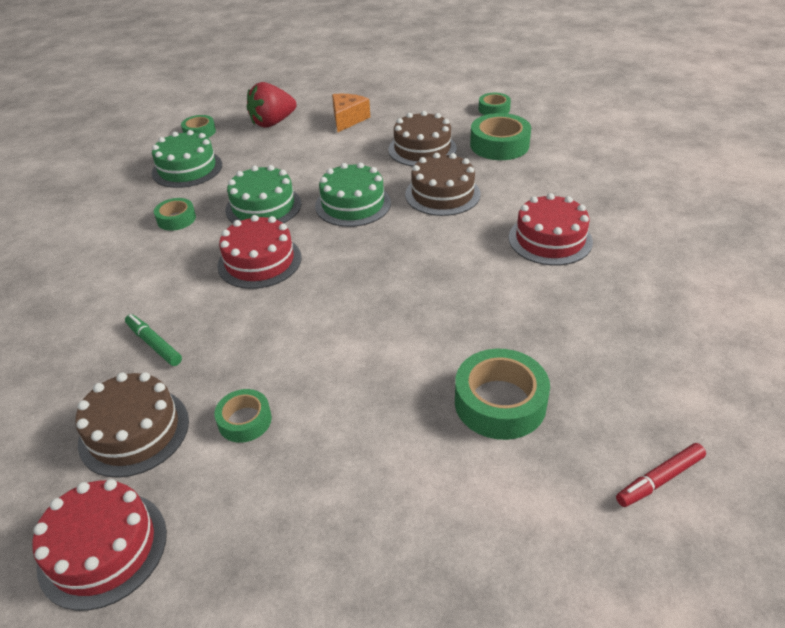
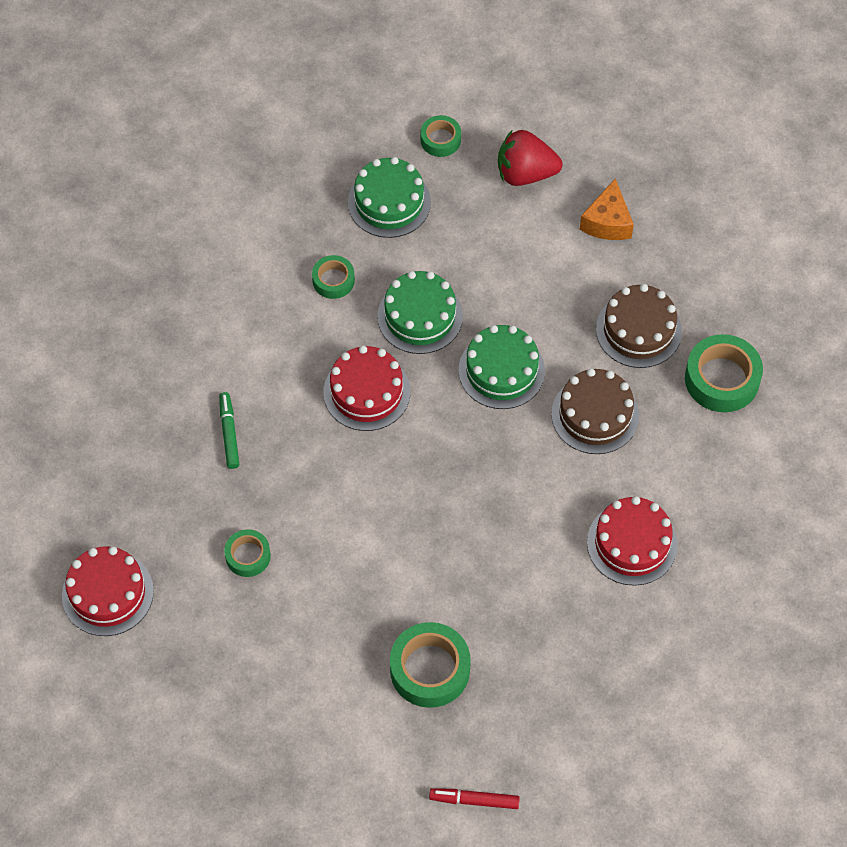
camera: 35 degrees right, 20 degrees up
brown cake [75,372,189,478] -> none
orange cheese [332,94,370,132] -> orange cheese turned 135 degrees clockwise [580,179,634,240]
green tape [479,93,511,115] -> none

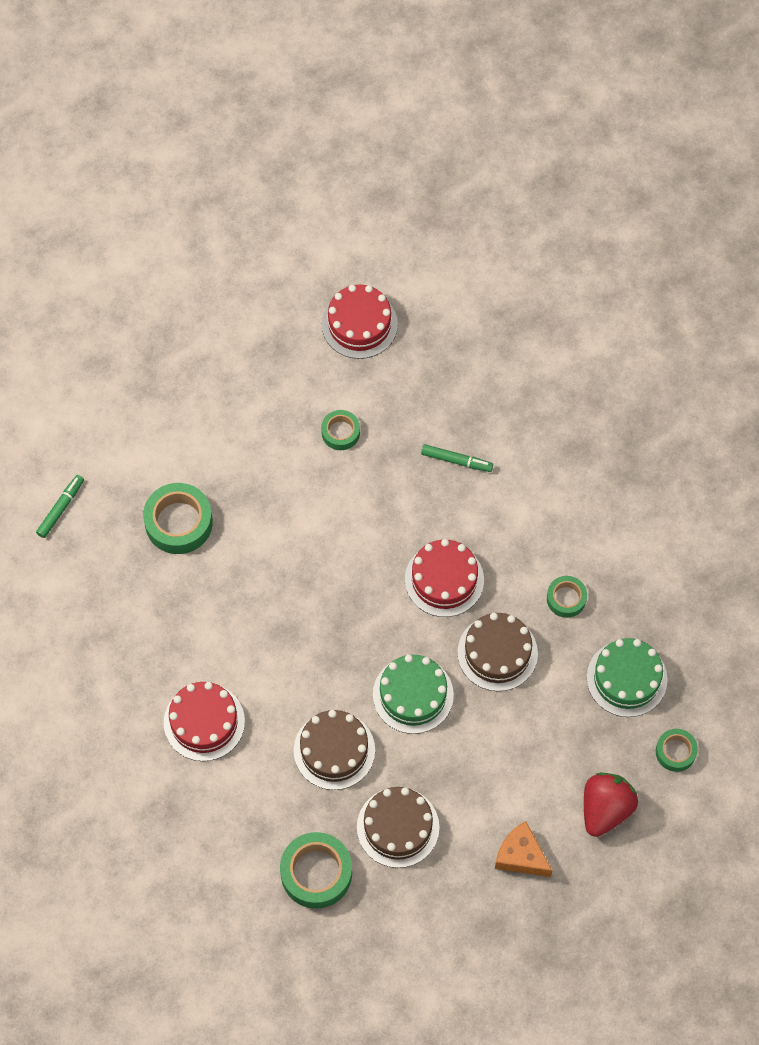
camera: 115 degrees right, 5 degrees up
green cake [377,271,463,354] -> brown cake [457,613,538,691]
red marker [429,788,520,809] -> green marker [36,475,84,538]

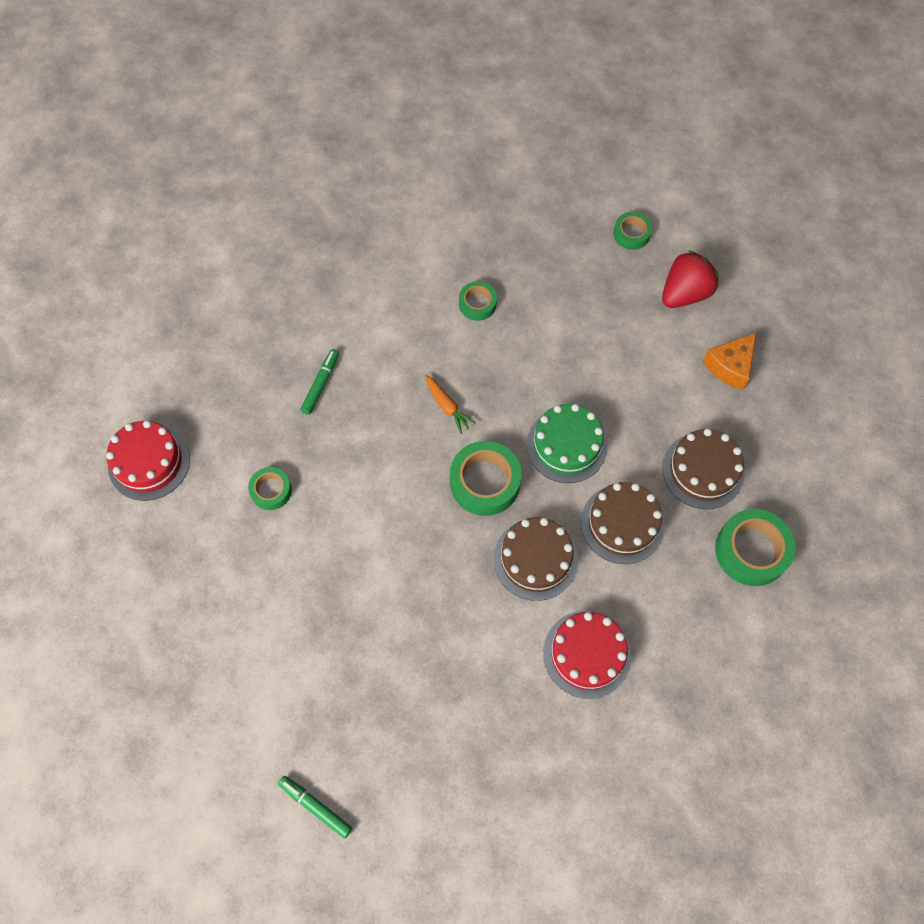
camera: 85 degrees left, 0 degrees up
green tape [143,483,213,554] -> green tape moved to [450,441,522,516]
red cake [405,539,484,617] -> orange carrot [425,375,476,434]
brown cake [457,613,538,691] -> brown cake moved to [494,517,578,601]
red strawberry [584,773,638,837] -> red strawberry turned 105 degrees clockwise [662,250,719,308]
green cake [587,638,668,717] -> none

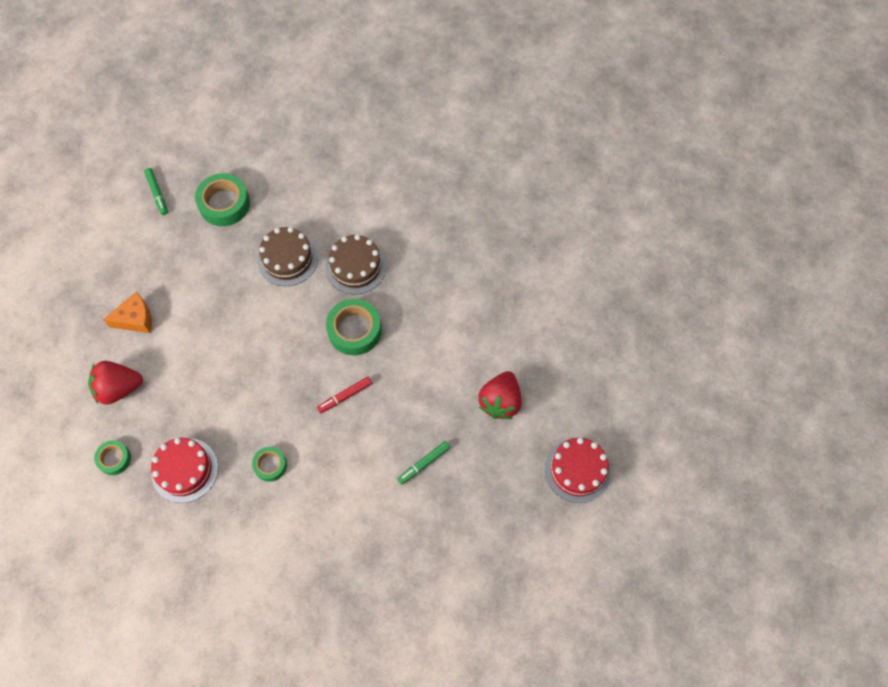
camera: 150 degrees left, 0 degrees up
green tape [248,467,292,510] -> red strawberry [478,371,521,419]
green marker [278,776,352,839] -> green marker moved to [144,168,168,215]
orange carrot [425,375,476,434] -> red marker [317,377,372,413]
green cake [527,404,607,483] -> none
red cake [543,611,631,699] -> red cake moved to [151,438,218,503]
brown cake [662,428,744,509] -> none

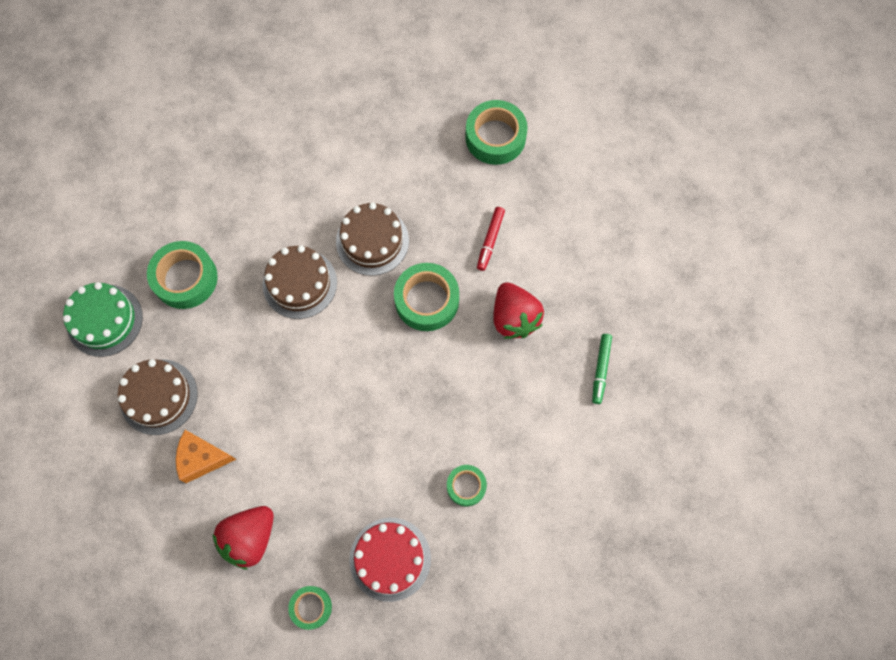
camera: 40 degrees left, 5 degrees up
orange cheese [103,291,152,333] -> orange cheese turned 120 degrees counterclockwise [176,430,237,483]
green marker [144,168,168,215] -> green cake [63,282,143,357]
red marker [317,377,372,413] -> red marker moved to [477,207,505,271]
red strawberry [478,371,521,419] -> red strawberry moved to [493,282,544,339]
red cake [545,438,611,503] -> none
none -> brown cake [118,359,198,435]
none -> green tape [465,100,528,165]

